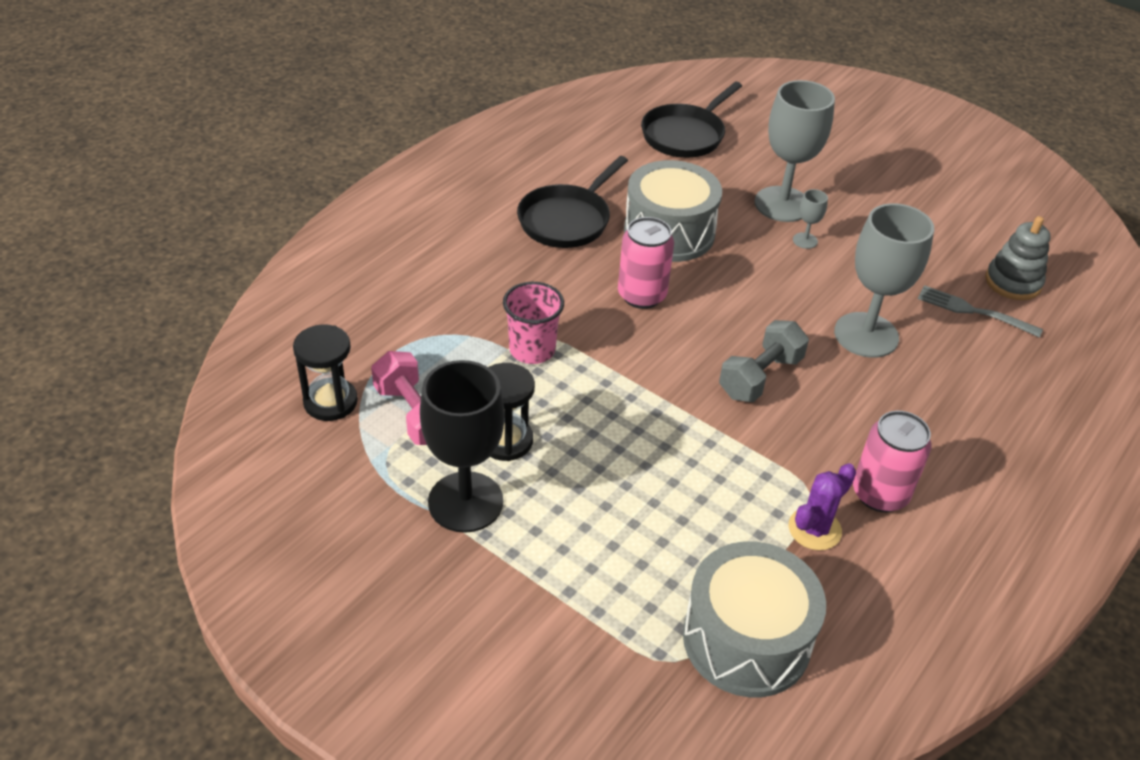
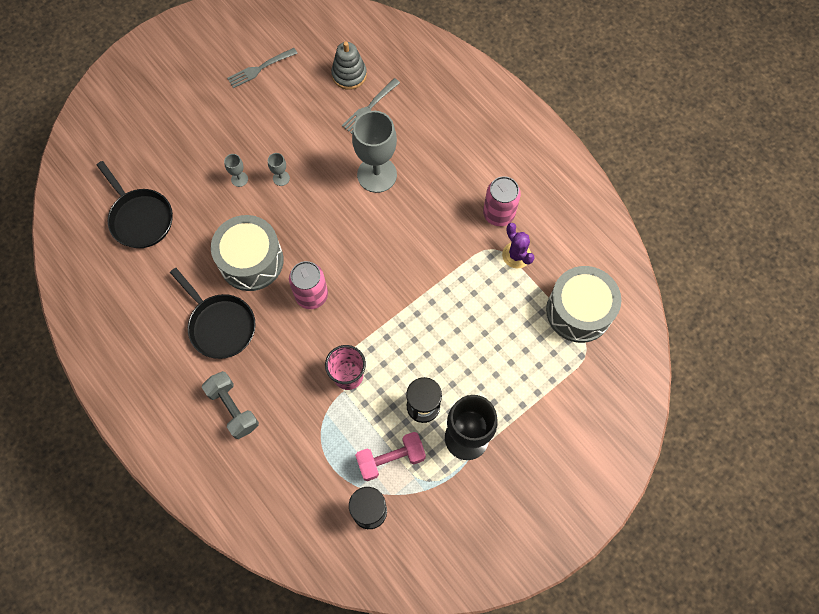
camera: 75 degrees left, 25 degrees up
grey dumbbell [719,320,809,402] -> grey dumbbell moved to [202,371,259,439]
grey goblet [755,80,835,222] -> grey goblet [224,154,248,187], size x0.42
none -> grey fork [227,48,298,88]

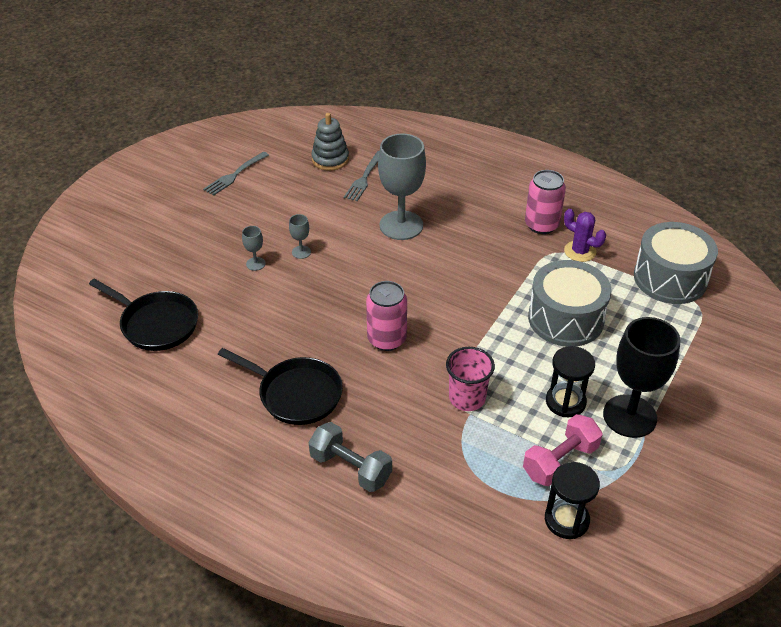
camera: 20 degrees left, 25 degrees down
grey drum [211,215,284,291] -> grey drum moved to [528,260,612,347]

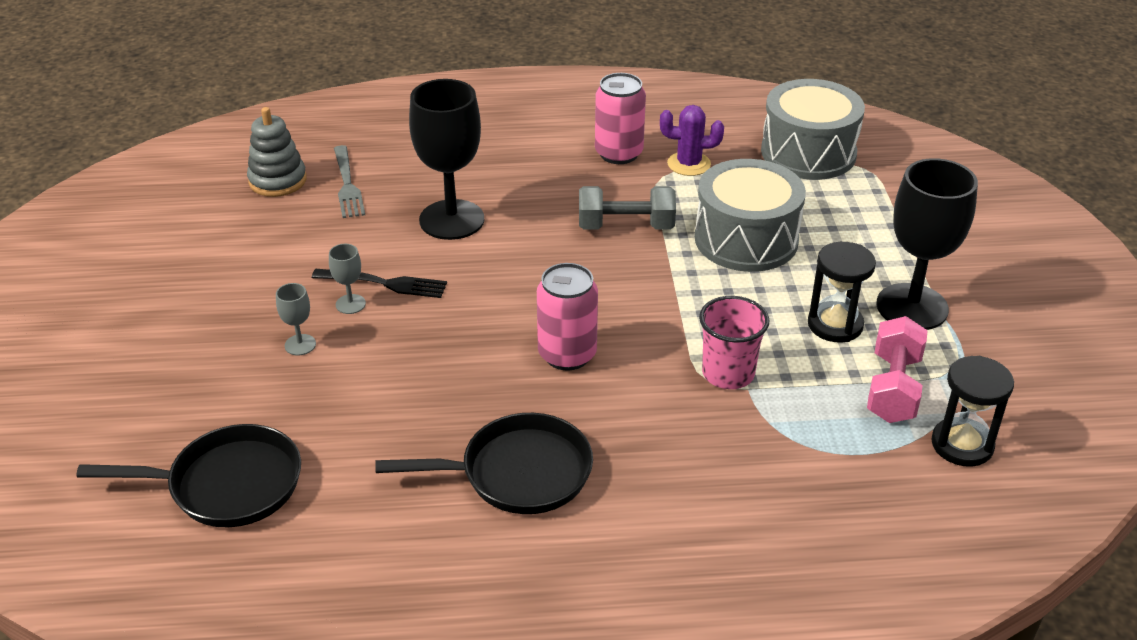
camera: 35 degrees left, 5 degrees down
grey fork [203,152,269,196] -> none
grey dumbbell [309,422,392,492] -> grey dumbbell moved to [579,186,676,230]
grey goblet [378,134,426,240] -> black goblet [409,79,484,240]
none -> black fork [312,269,447,298]

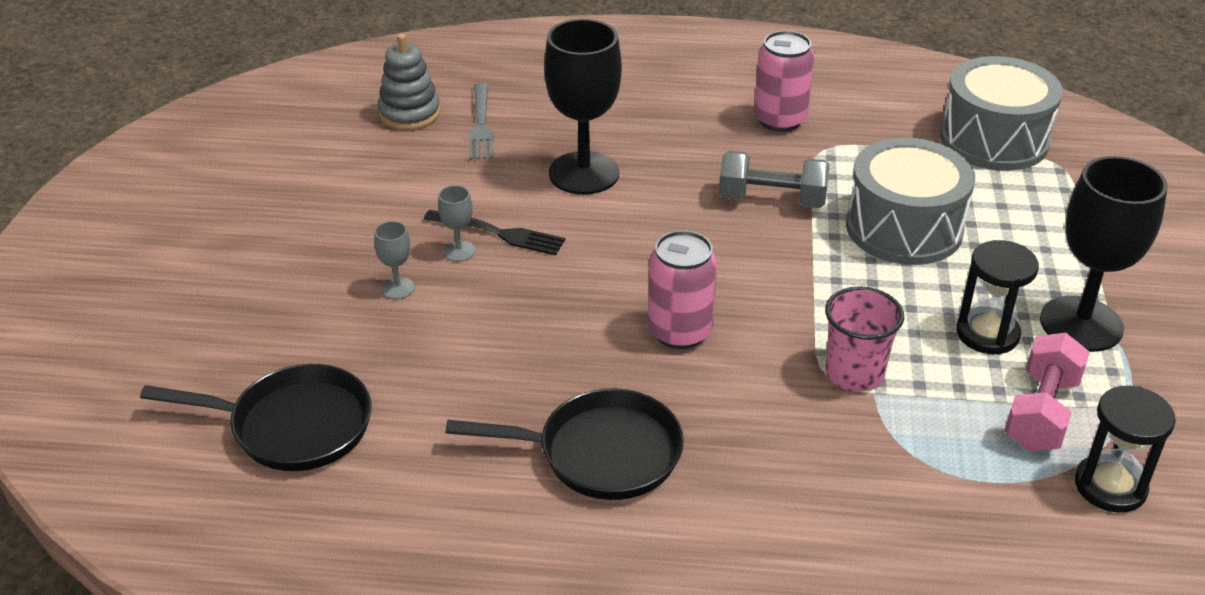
camera: 10 degrees right, 0 degrees up
purple cactus [660,105,724,176] -> none

